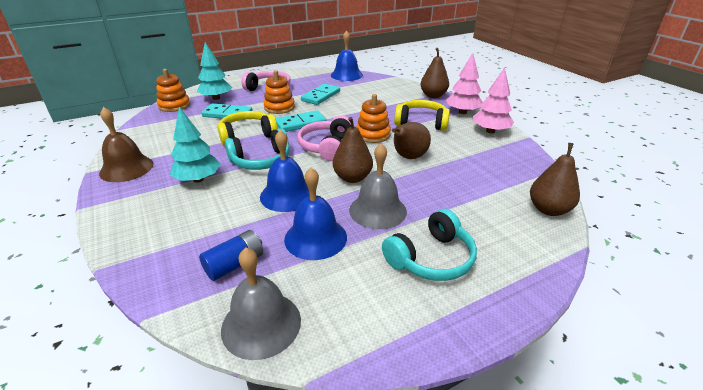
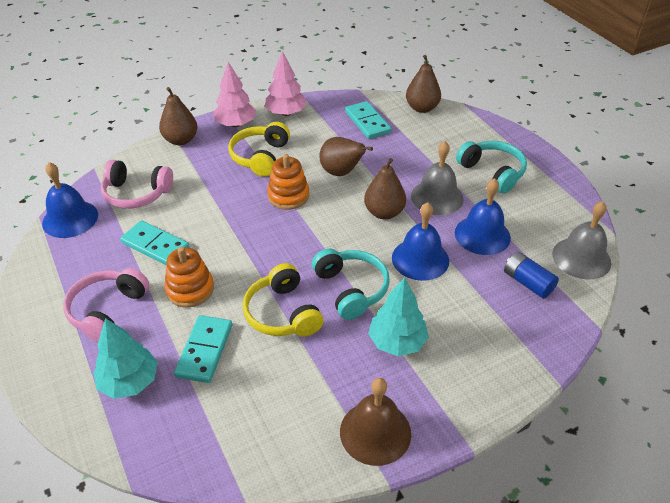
camera: 90 degrees left, 10 degrees up
orange stacking toy [156,69,190,112] -> none
turquoise domino [275,110,326,132] -> turquoise domino moved to [345,101,391,139]
pink headphones [297,116,351,161] -> pink headphones moved to [101,160,173,209]

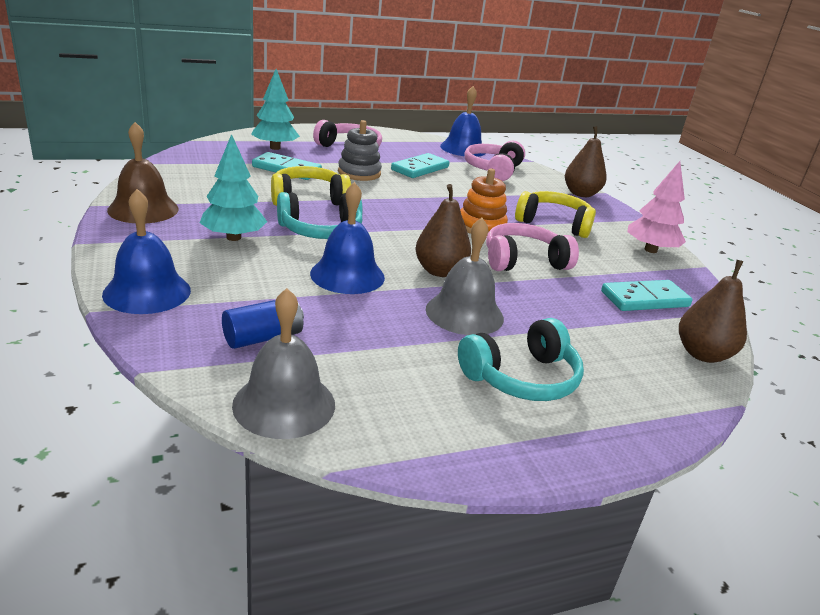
camera: 95 degrees right, 15 degrees down
orange stacking toy [164,247,214,308] -> grey stacking toy [338,120,382,181]
pink tree [213,62,256,127] -> none
brown pear [319,137,373,176] -> pink headphones [486,223,579,271]
blue bell [455,178,511,255] -> blue bell moved to [102,189,191,314]

